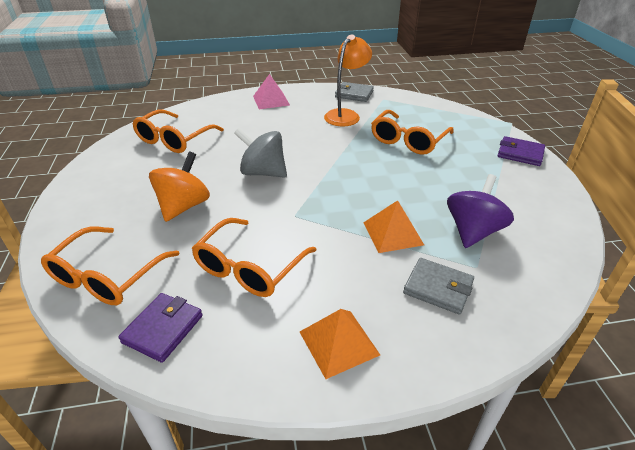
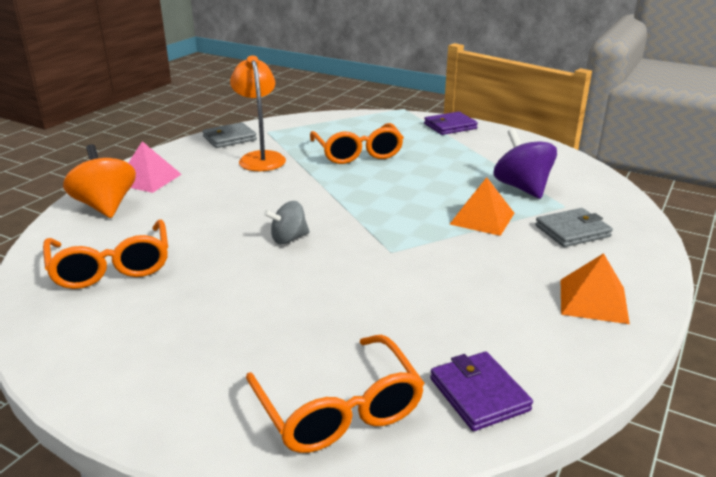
camera: 50 degrees left, 10 degrees down
orange spinning top [149,152,210,222] -> orange spinning top moved to [63,144,136,218]
orange glasses [191,218,317,297] -> none
grey spinning top [234,128,287,178] -> grey spinning top [264,201,310,244], size x0.62

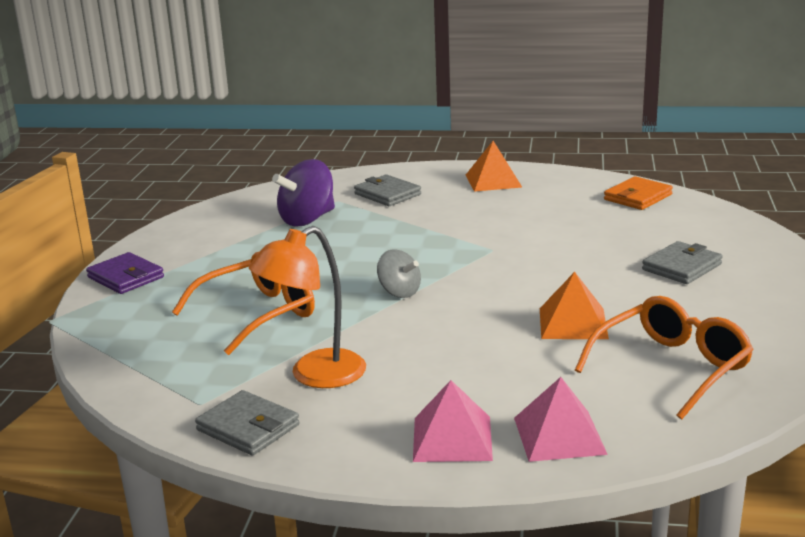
camera: 110 degrees left, 5 degrees down
orange spinning top [63,144,136,218] -> pink pyramid [514,377,608,462]
orange glasses [246,335,424,453] -> none
grey spinning top [264,201,310,244] -> grey spinning top moved to [377,250,421,298]
purple wallet [430,352,533,431] -> orange wallet [604,176,673,210]
orange pyramid [450,177,514,236] -> orange pyramid moved to [540,272,609,339]
none -> grey wallet [642,241,723,284]

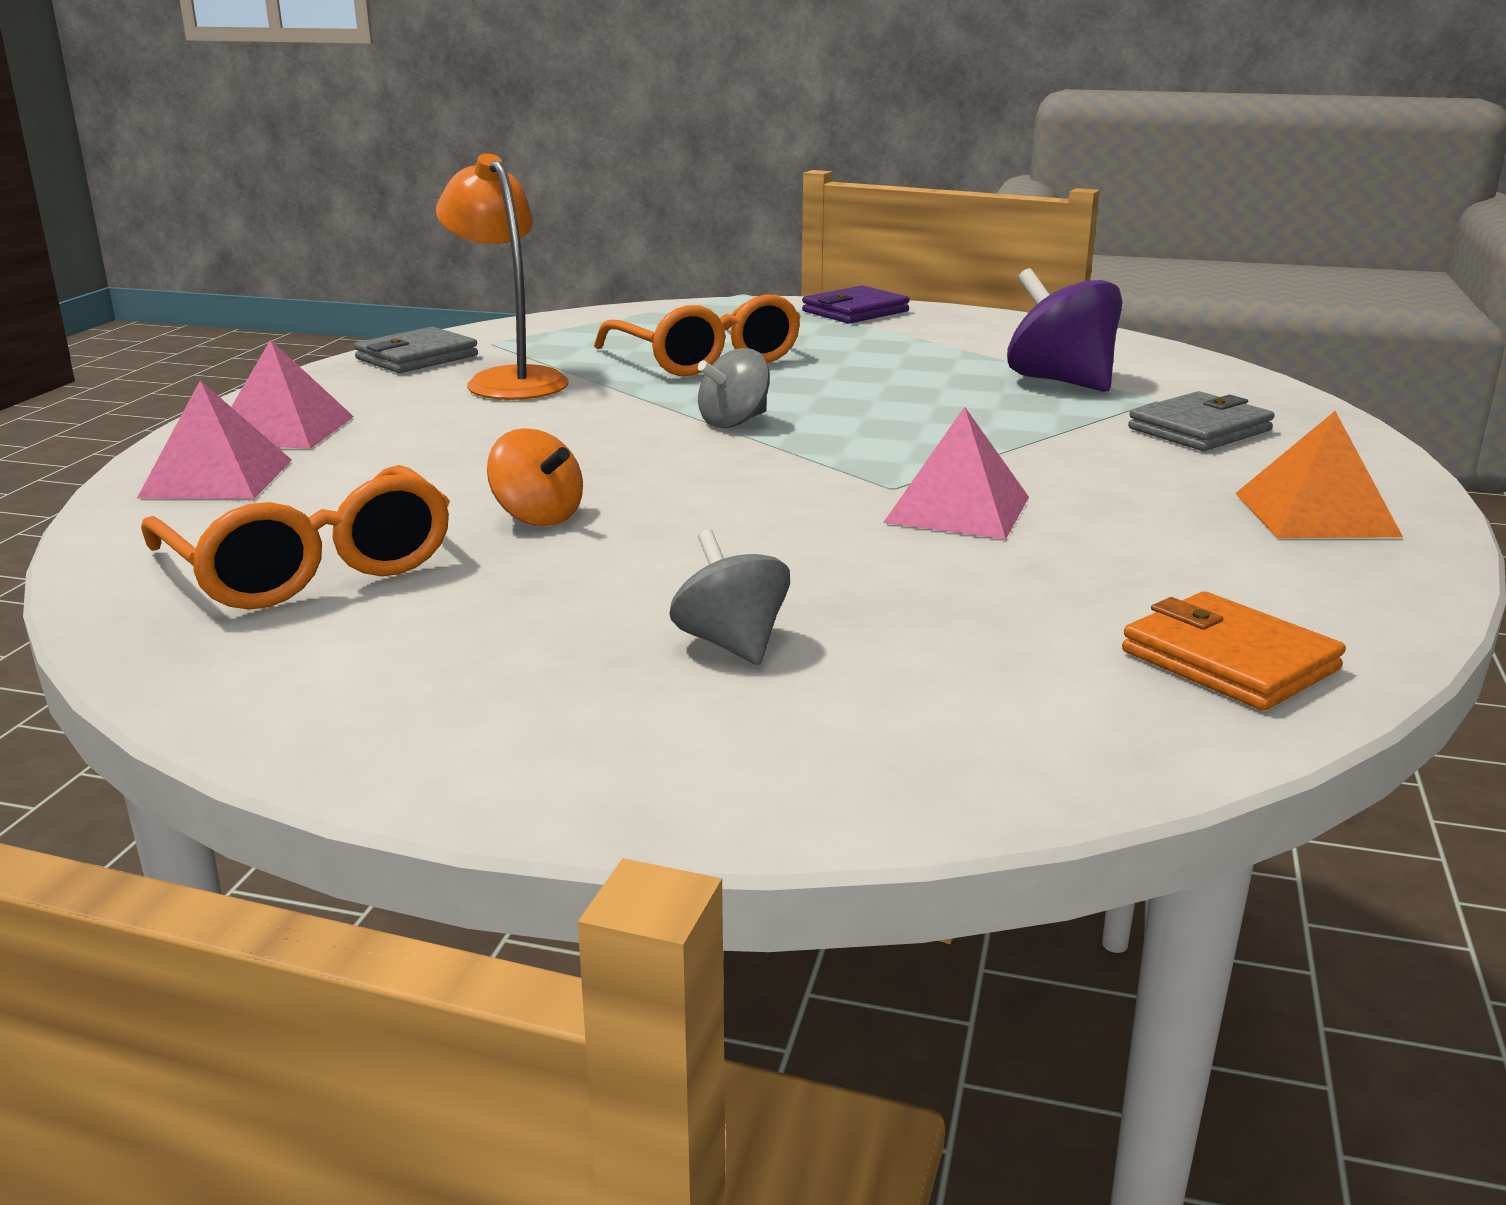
camera: 95 degrees right, 0 degrees up
orange pyramid [540,272,609,339] -> orange spinning top [487,428,583,526]
grey wallet [642,241,723,284] -> grey spinning top [669,529,790,665]
none -> pink pyramid [883,407,1029,539]

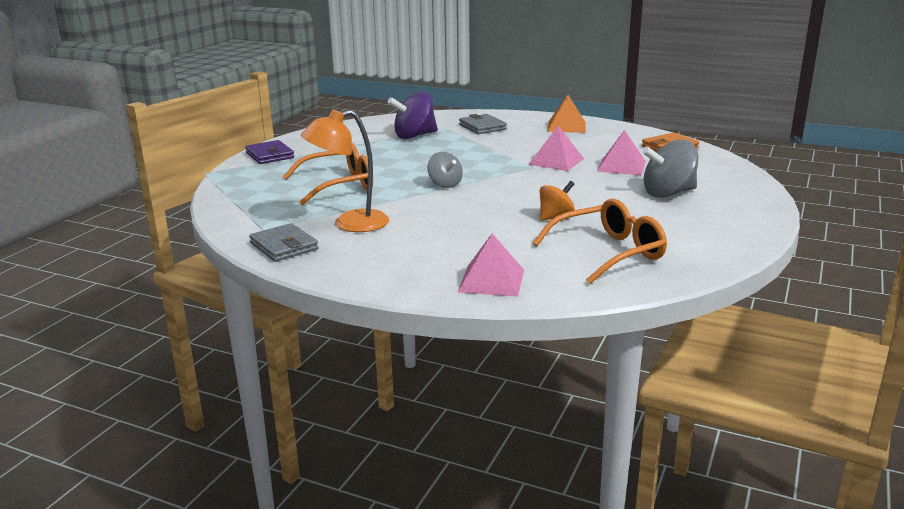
camera: 80 degrees left, 0 degrees up
pink pyramid [231,340,354,449] -> pink pyramid moved to [597,130,646,175]
grey spinning top [669,529,790,665] -> grey spinning top [642,140,698,198], size x1.62

